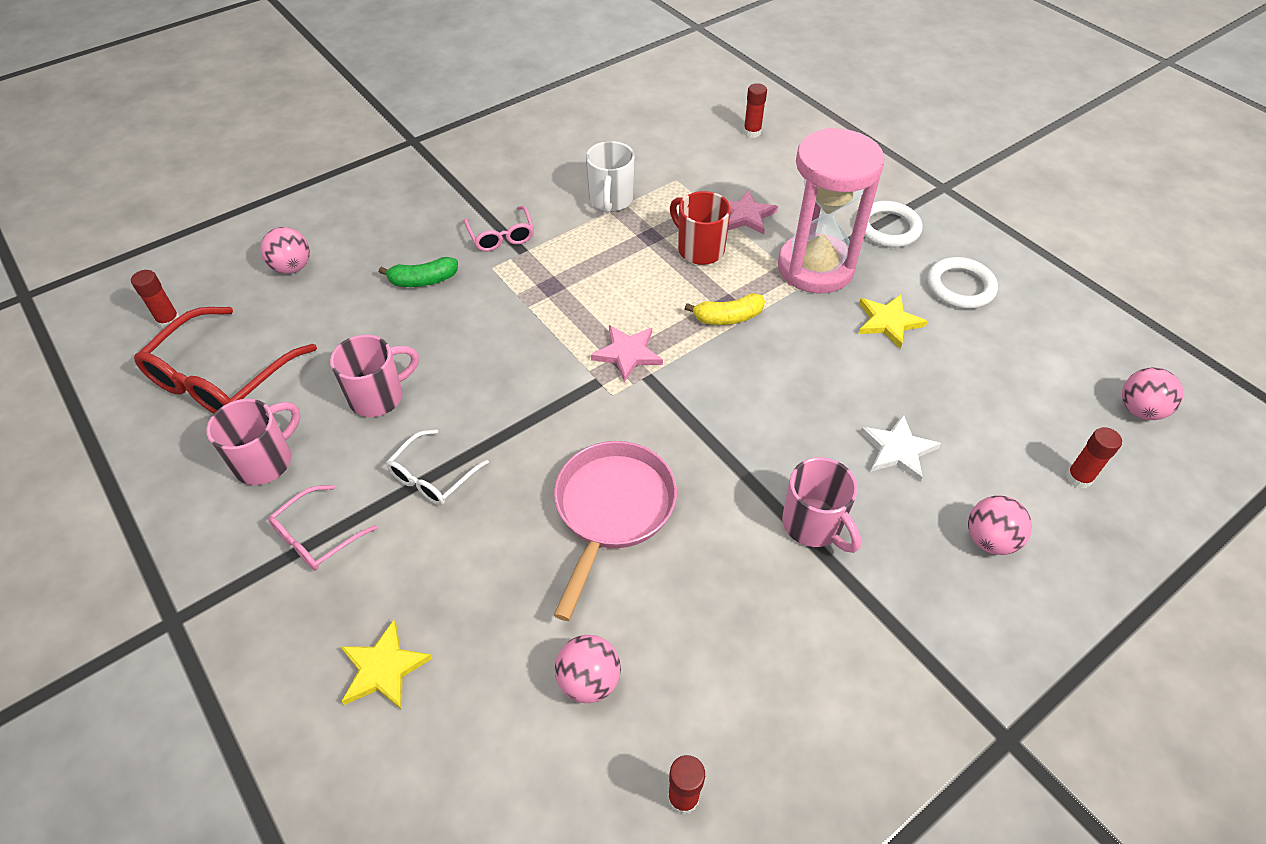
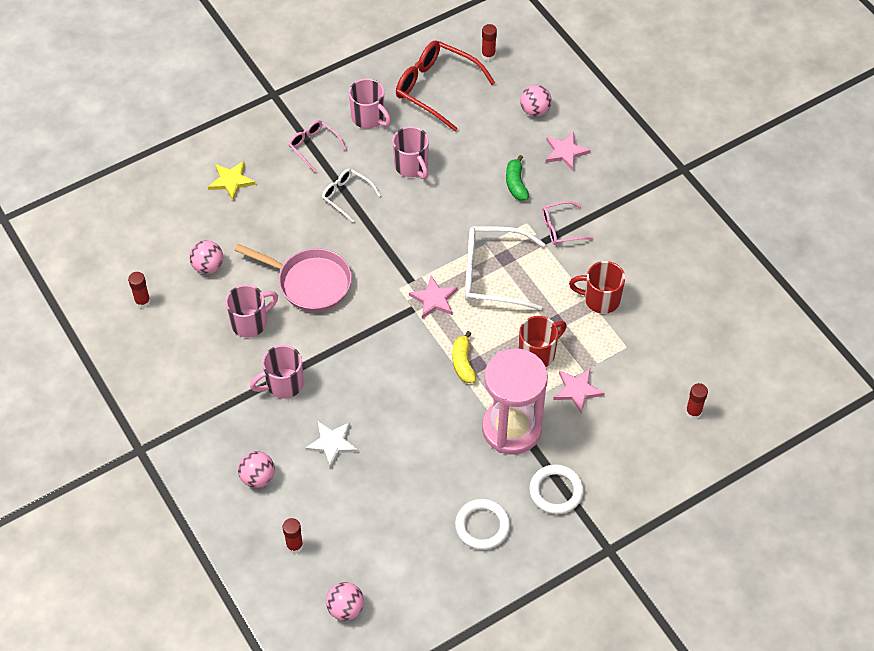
camera: 95 degrees right, 5 degrees up
white mug [586,141,635,213] -> red mug [569,261,625,314]
yellow star [859,294,928,349] -> none
none -> pink mug [226,285,278,337]
none -> white glasses [465,226,545,310]
none -> pink star [546,131,591,170]

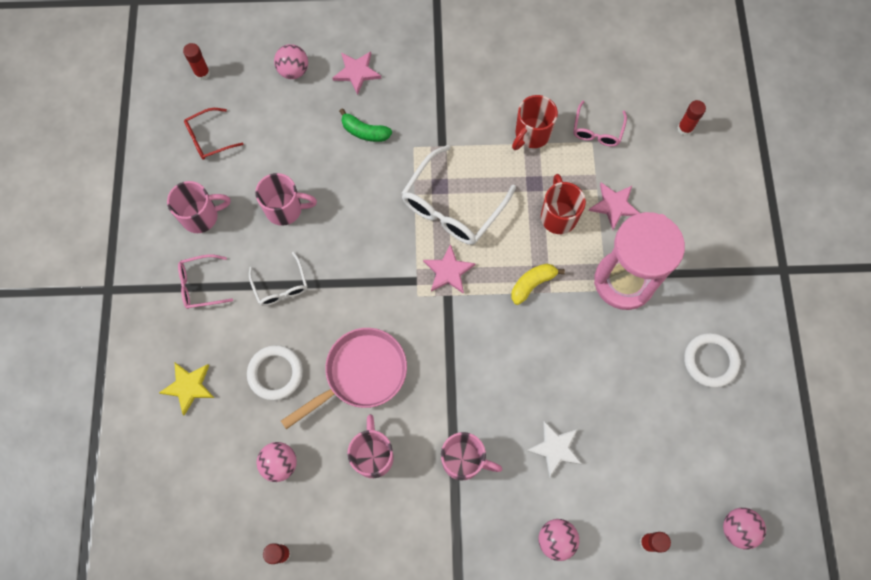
camera: 60 degrees left, 15 degrees up
pink mug [250,345,304,399] -> pink mug turned 75 degrees counterclockwise [441,432,502,480]
white glasses [322,169,381,222] -> white glasses turned 90 degrees counterclockwise [249,252,307,306]
red glasses [396,41,495,131] -> red glasses [184,108,243,160], size x0.55
yellow banana [452,331,476,383] -> yellow banana turned 120 degrees clockwise [511,264,565,305]
white ring [529,464,584,514] -> white ring moved to [247,345,303,400]
pink glasses [542,201,594,245] -> pink glasses moved to [573,101,627,147]

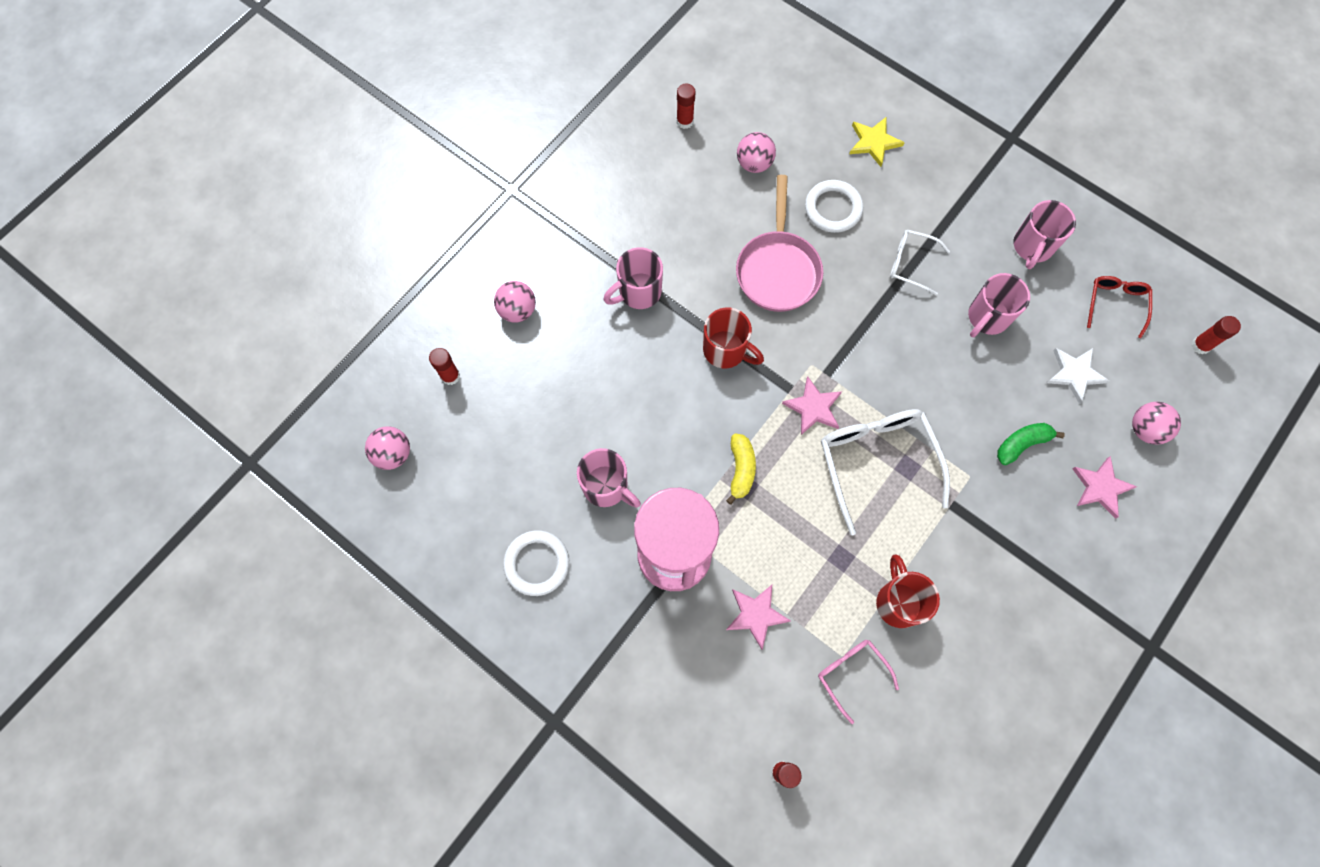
camera: 130 degrees right, 0 degrees up
pink glasses [178,254,233,309] -> none
pink mug [347,414,394,478] -> pink mug moved to [577,448,641,508]
white star [527,421,582,478] -> white star moved to [1047,348,1109,404]
red mug [541,174,586,234] -> red mug moved to [703,307,764,369]

